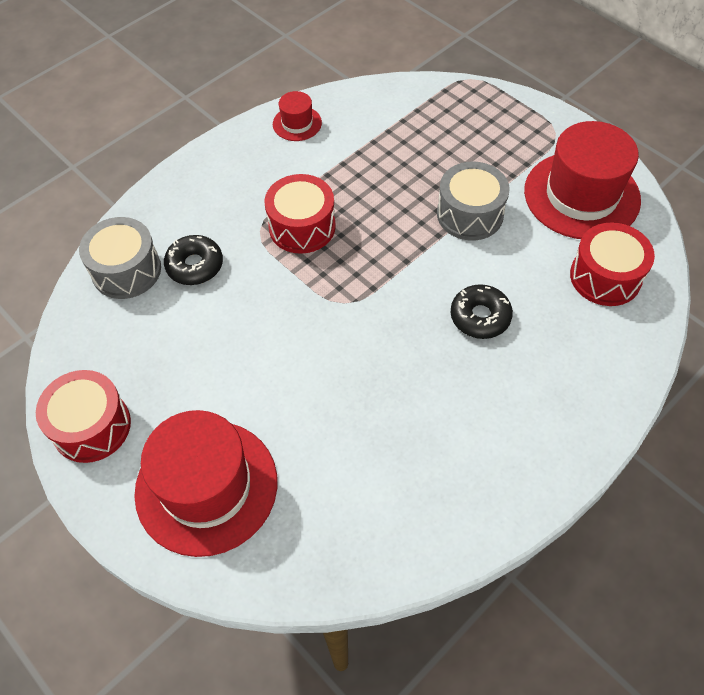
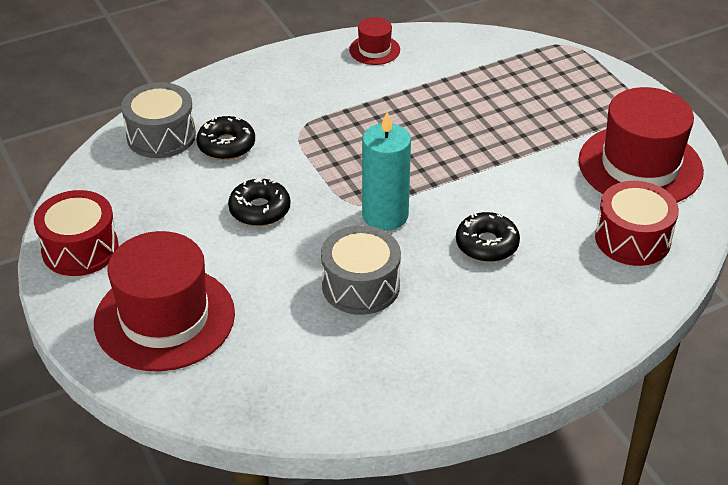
camera: 15 degrees right, 15 degrees down
red drum [264,174,336,254] -> none
grey drum [437,162,510,240] -> grey drum moved to [321,225,401,315]
none -> black donut [228,178,290,226]
none -> turquoise candle [362,112,411,231]

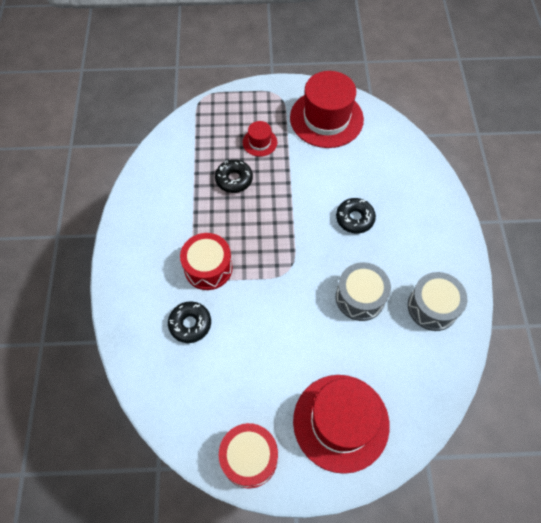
camera: 65 degrees left, 20 degrees up
grey drum [121,82,196,158] -> grey drum moved to [408,272,467,331]
black donut [228,178,290,226] -> black donut moved to [215,159,253,193]
red hat [349,17,400,65] -> red hat moved to [243,121,277,157]
turquoise candle [362,112,411,231] -> none
red drum [595,181,679,266] -> red drum moved to [180,233,233,290]

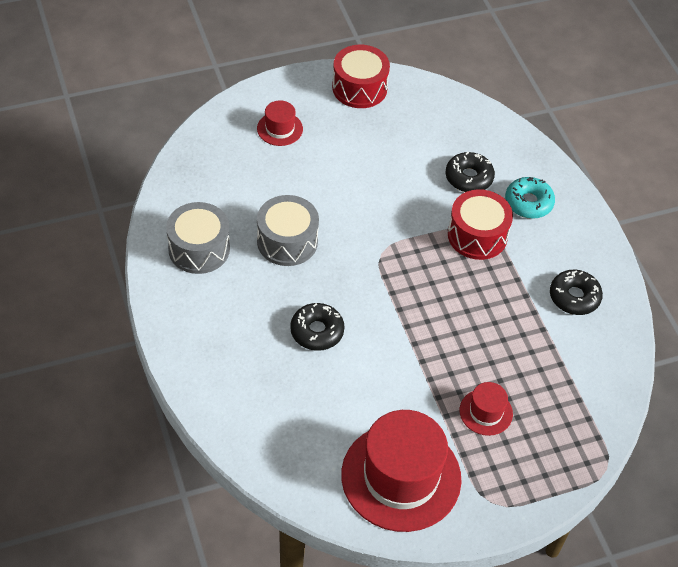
camera: 160 degrees right, 10 degrees down
black donut [215,159,253,193] -> black donut moved to [550,270,603,315]
red hat [293,375,390,474] -> red hat [257,100,303,146], size x0.46
none -> turquoise donut [505,177,555,219]

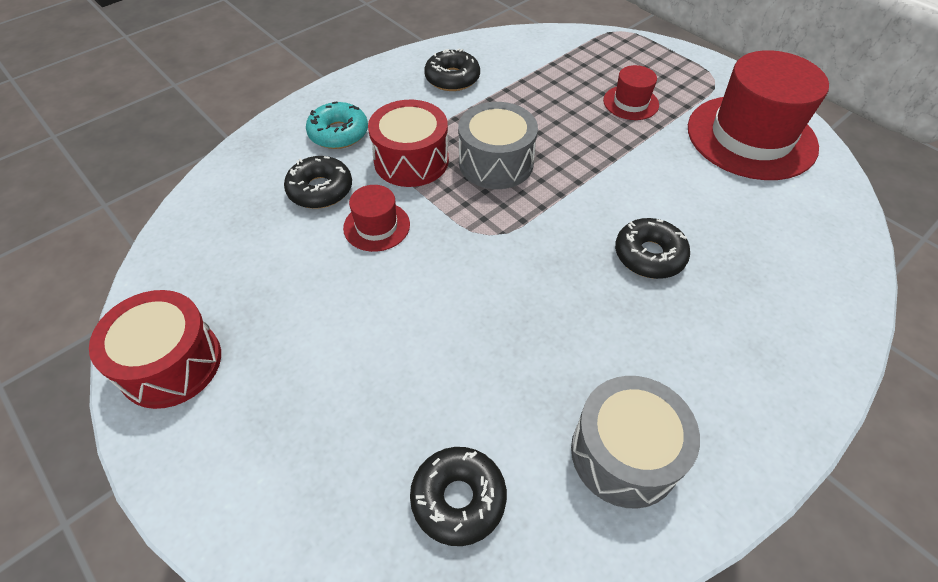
camera: 110 degrees left, 0 degrees up
red hat [257,100,303,146] -> red hat moved to [343,185,410,252]
grey drum [257,195,319,266] -> grey drum moved to [458,102,538,189]
none -> black donut [410,447,507,546]

